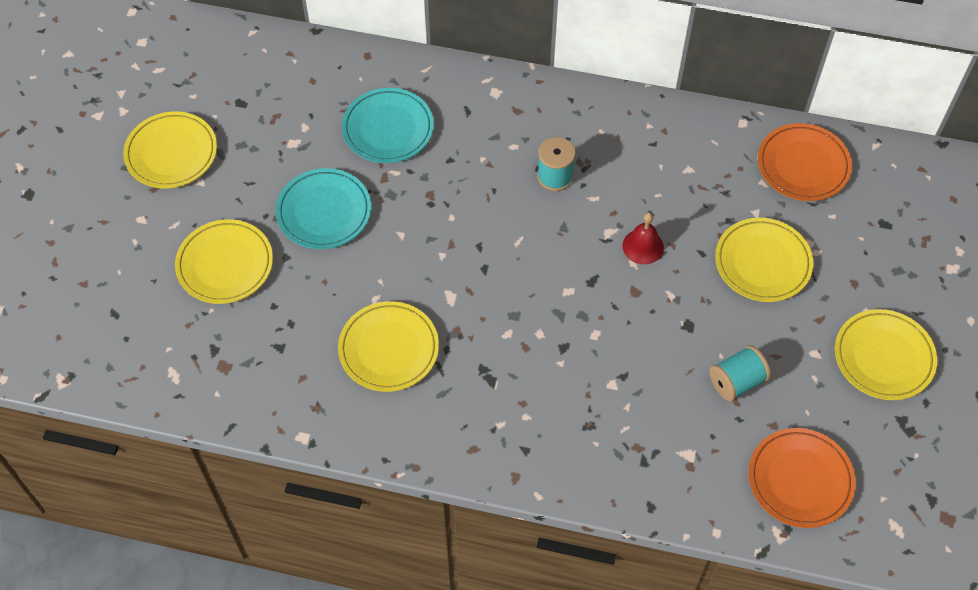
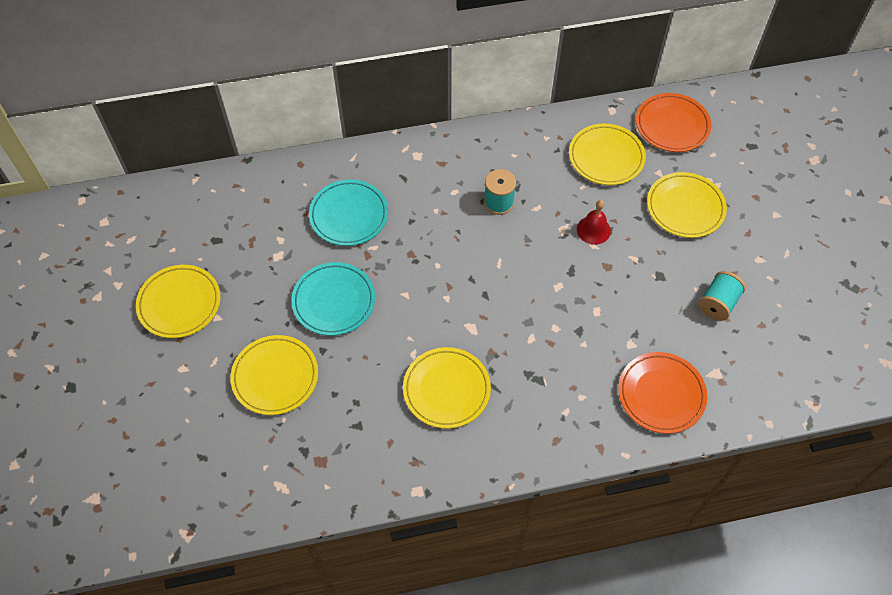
camera: 25 degrees left, 0 degrees up
orange plate [748,428,856,528] -> orange plate moved to [618,352,707,434]
yellow plate [835,309,937,400] -> yellow plate moved to [569,123,646,185]

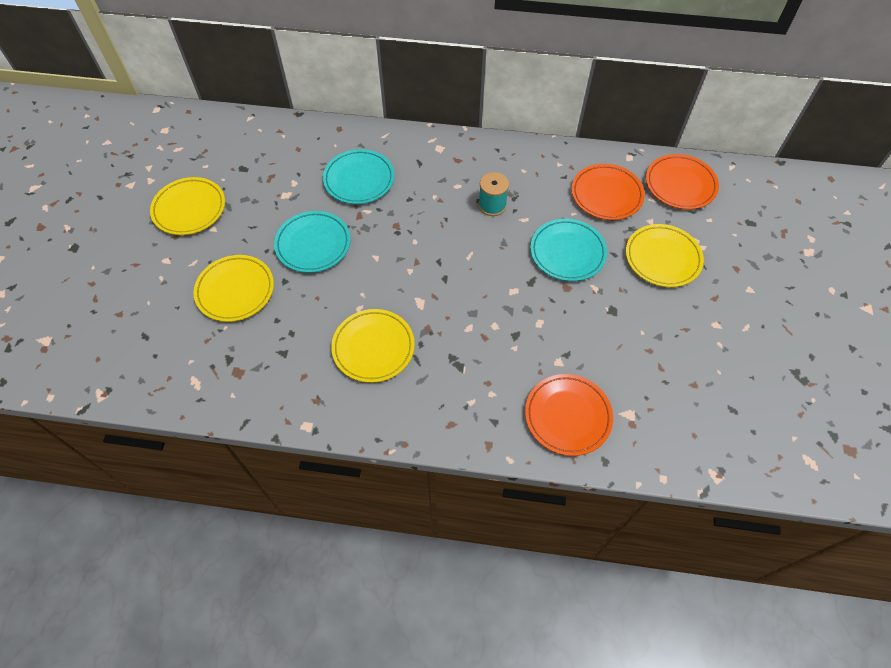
camera: 20 degrees right, 0 degrees up
yellow plate [569,123,646,185] -> orange plate [571,164,645,220]
red bell [577,200,611,245] -> turquoise plate [530,219,607,281]
turquoise spool [699,271,746,321] -> none

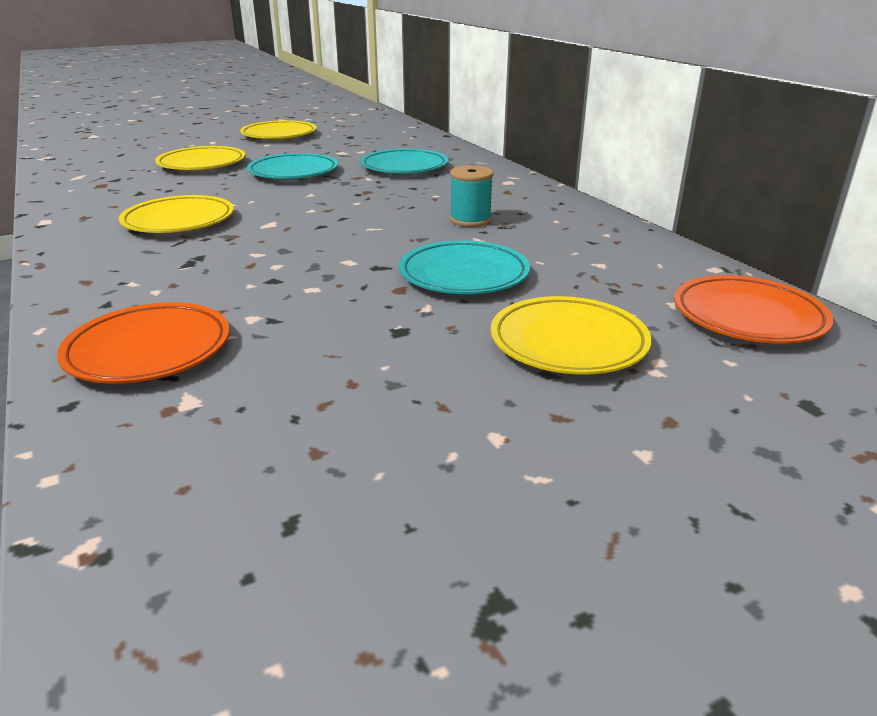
camera: 55 degrees right, 30 degrees down
orange plate [571,164,645,220] -> none

